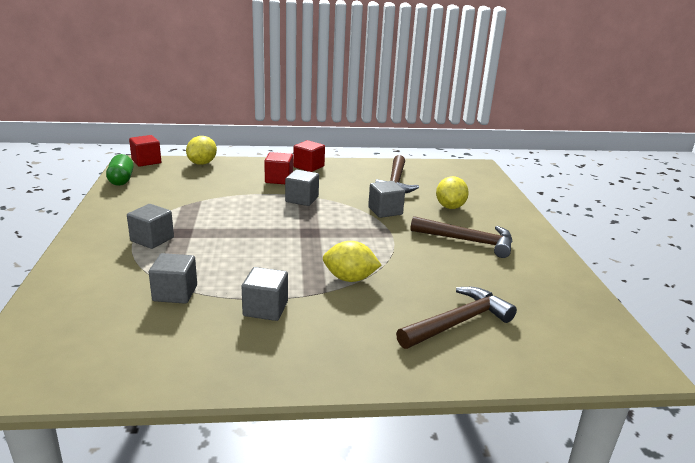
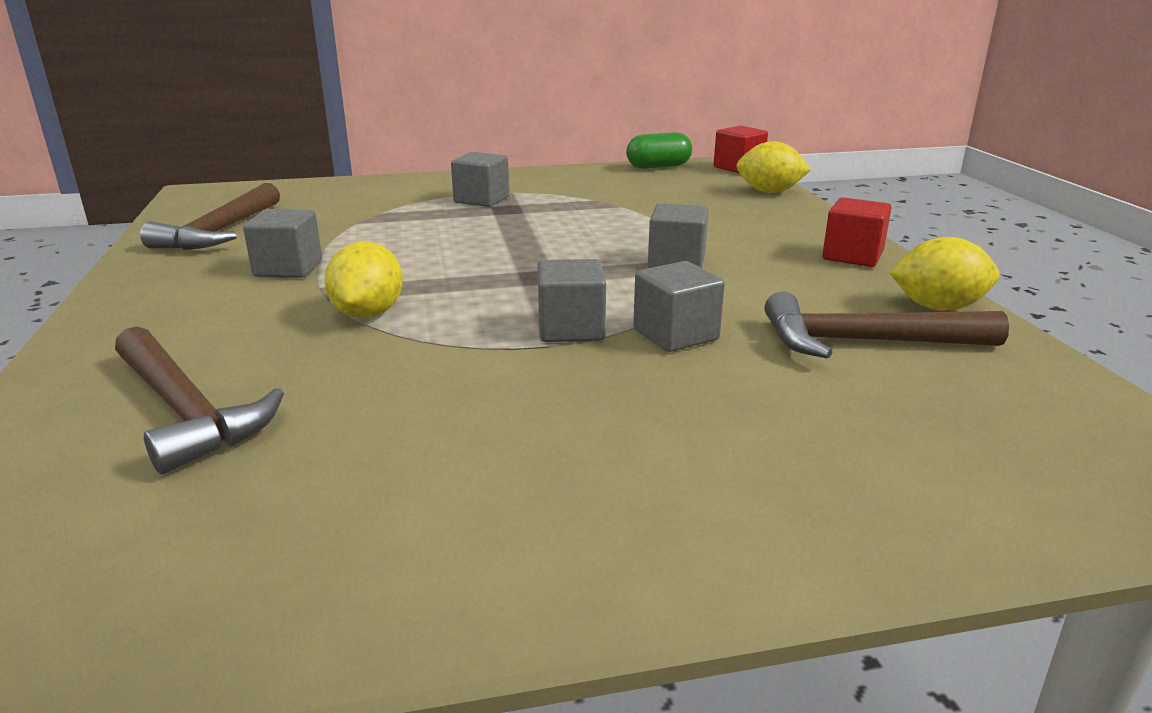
camera: 85 degrees right, 0 degrees up
grey cube [149,253,197,304] -> grey cube moved to [538,259,606,342]
red cube [264,152,293,184] -> none
brown hammer [410,216,513,258] -> brown hammer moved to [140,183,280,250]
yellow lemon [436,176,469,209] -> yellow lemon moved to [889,237,1000,311]

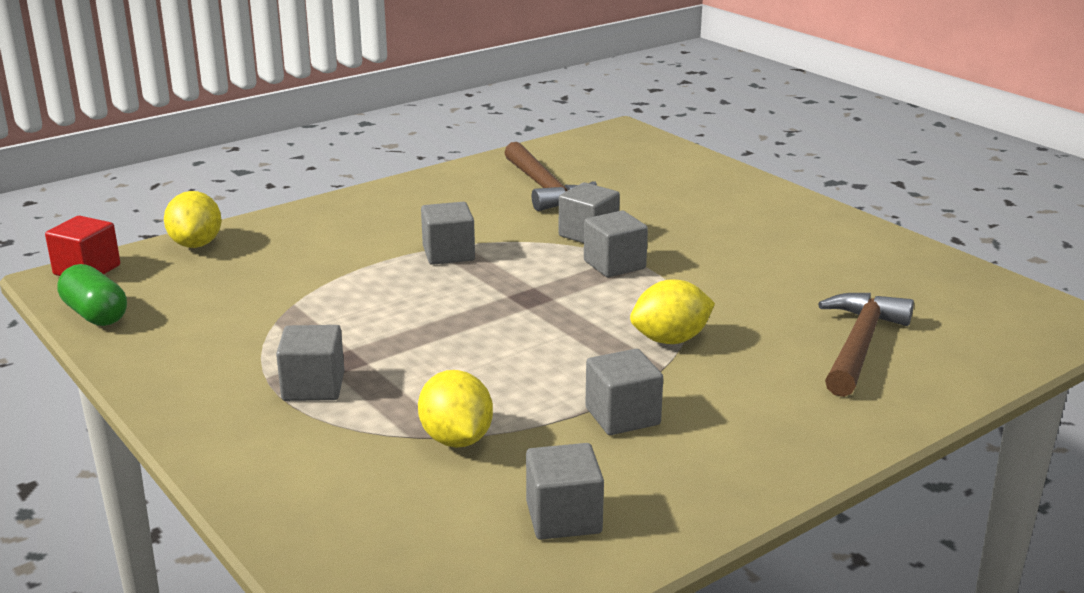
camera: 115 degrees left, 0 degrees up
brown hammer [140,183,280,250] -> grey cube [526,443,604,540]
red cube [822,197,892,267] -> none
yellow lemon [889,237,1000,311] -> yellow lemon moved to [418,370,493,448]

